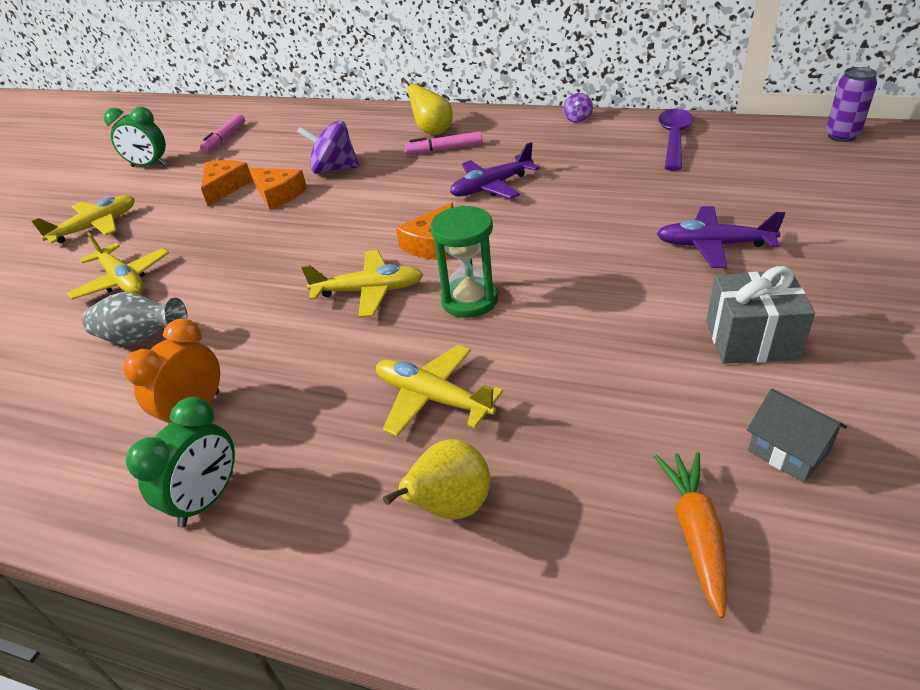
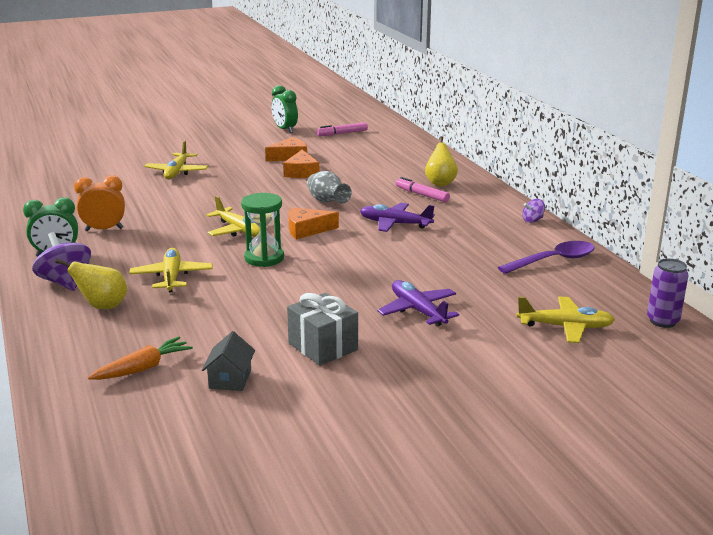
camera: 45 degrees right, 15 degrees down
yellow plane [31,195,135,243] -> yellow plane moved to [517,297,615,343]
grey vase [82,292,187,345] -> grey vase moved to [307,171,352,203]
purple spinning top [297,120,359,174] -> purple spinning top moved to [32,232,91,291]

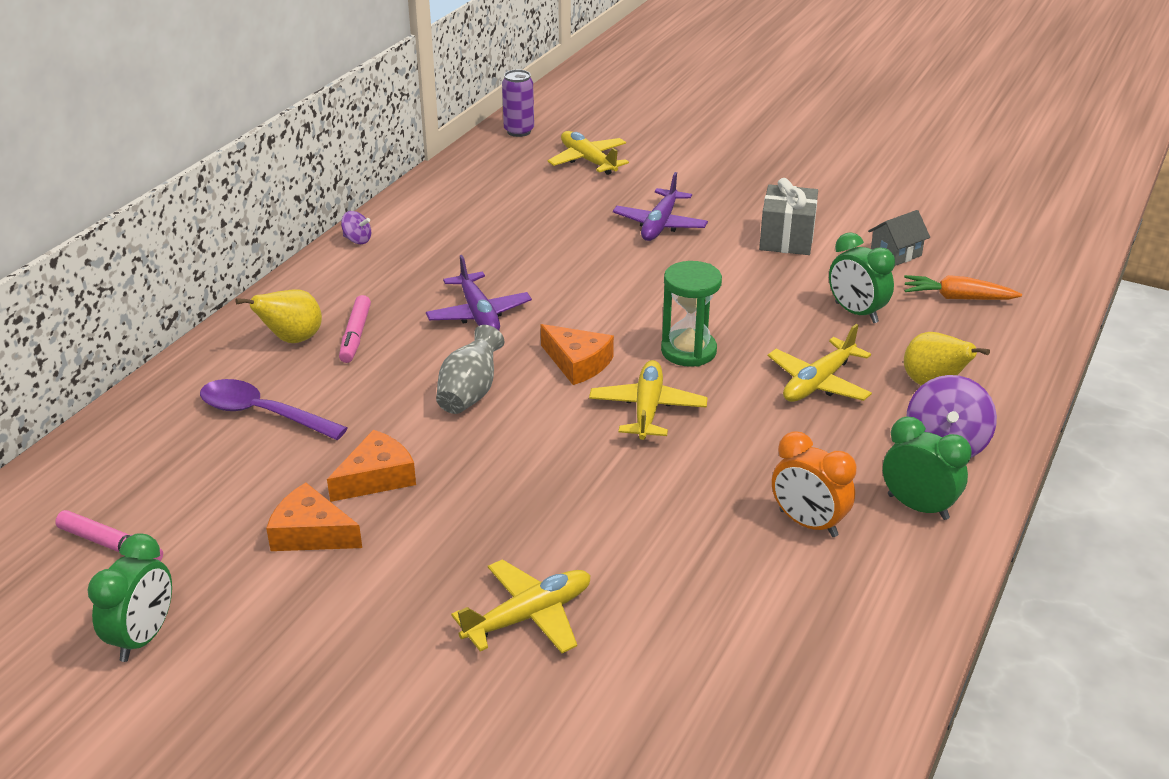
camera: 130 degrees left, 10 degrees up
purple spoon [498,241,595,274] -> purple spoon moved to [200,379,348,440]
none -> green clock [829,232,895,323]

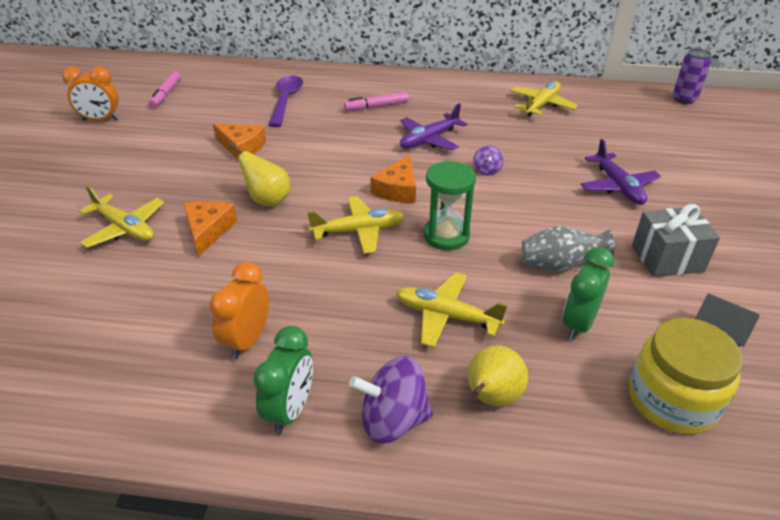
camera: 70 degrees right, 5 degrees up
green clock [87,533,172,662] -> orange clock [62,66,119,121]
yellow pear [235,290,322,343] -> yellow pear moved to [230,144,290,206]
orange cheese [266,483,362,551] -> orange cheese moved to [183,201,237,256]
purple spinning top [341,211,371,244] -> purple spinning top moved to [473,145,504,176]
grey vase [436,325,504,414] -> grey vase moved to [522,226,615,271]
yellow plane [548,131,629,175] -> yellow plane moved to [510,81,578,117]
purple plane [613,172,708,241] -> purple plane turned 105 degrees counterclockwise [581,139,661,205]
orange carrot [904,275,1022,300] -> yellow jar [629,318,742,435]

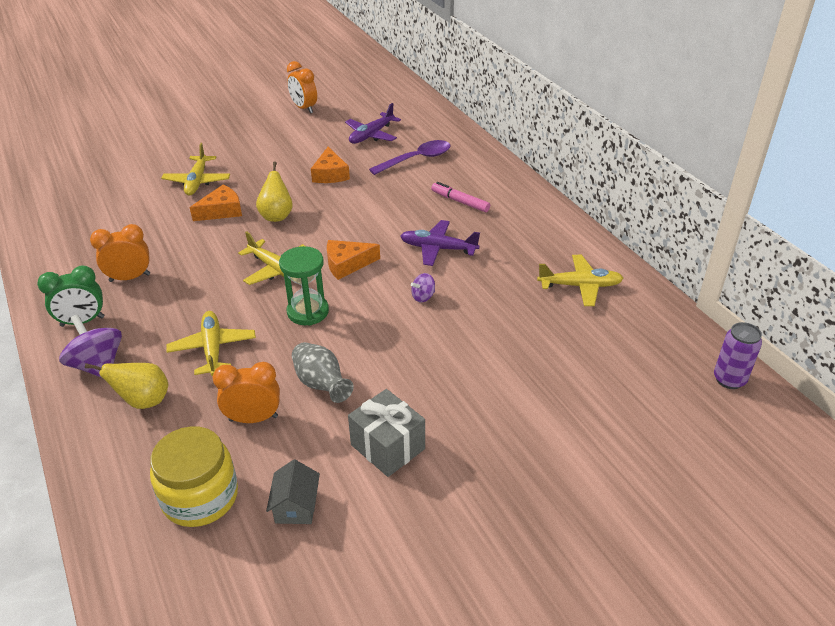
camera: 55 degrees right, 0 degrees up
pink marker [149,71,181,108] -> none
green clock [562,247,615,341] -> orange clock [213,362,280,423]
purple plane [581,139,661,205] -> purple plane moved to [345,103,401,144]

